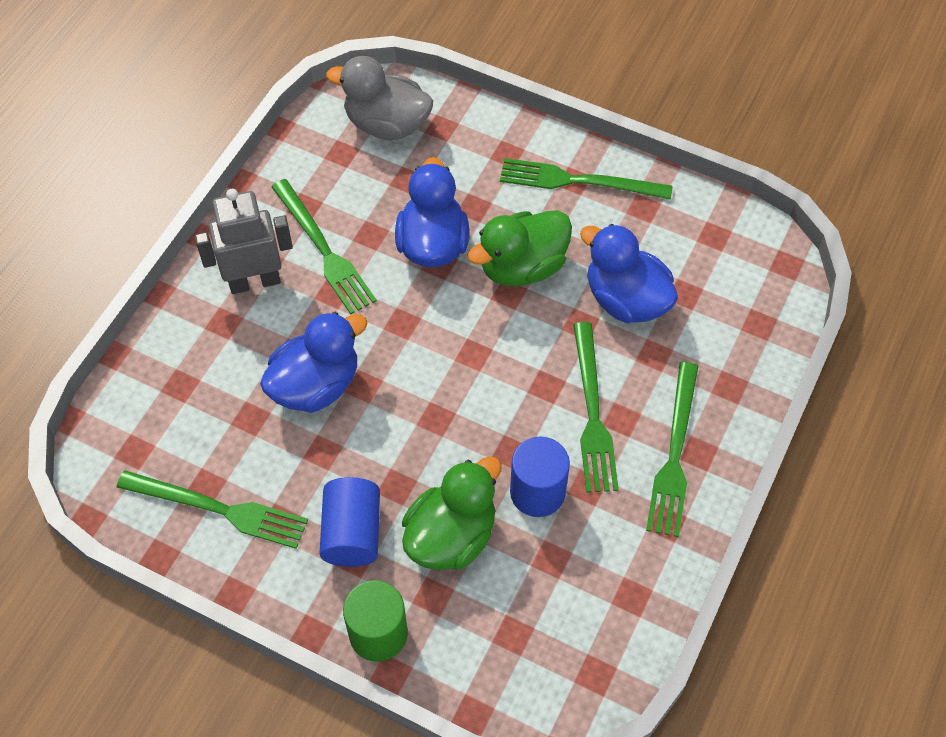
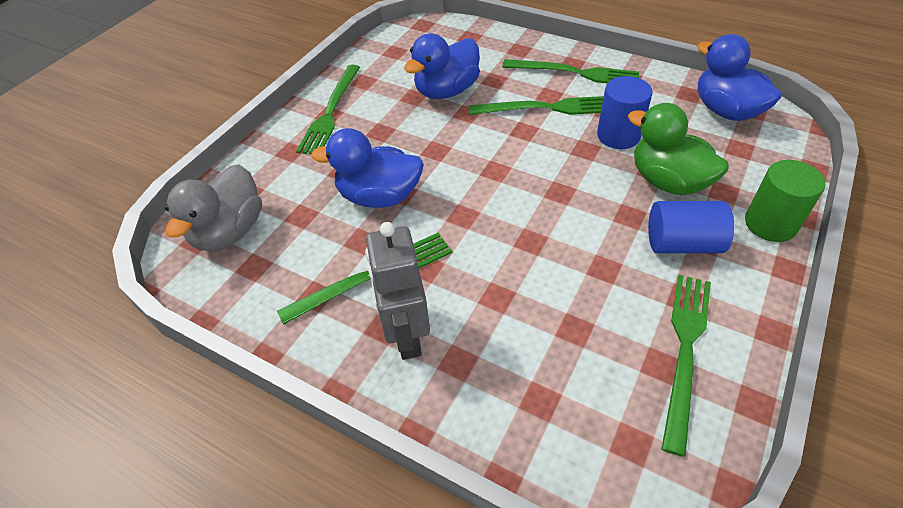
camera: 85 degrees left, 10 degrees down
blue duck [260,312,367,413] -> blue duck moved to [697,34,782,121]
green duck [467,210,572,286] -> none

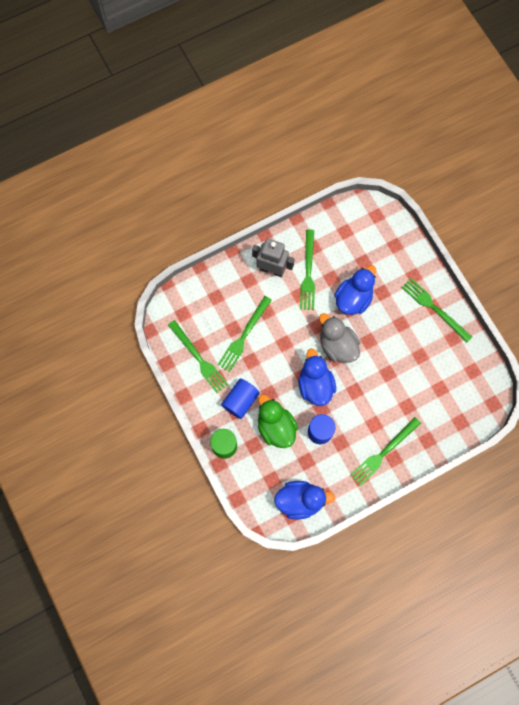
camera: 120 degrees right, 25 degrees up
grey duck [165,164,262,251] -> grey duck moved to [319,313,360,363]
blue duck [404,33,480,99] -> blue duck moved to [298,349,336,406]
green fork [469,96,604,115] -> green fork moved to [218,296,272,372]
green duck [628,103,729,195] -> green duck turned 105 degrees counterclockwise [258,394,298,448]

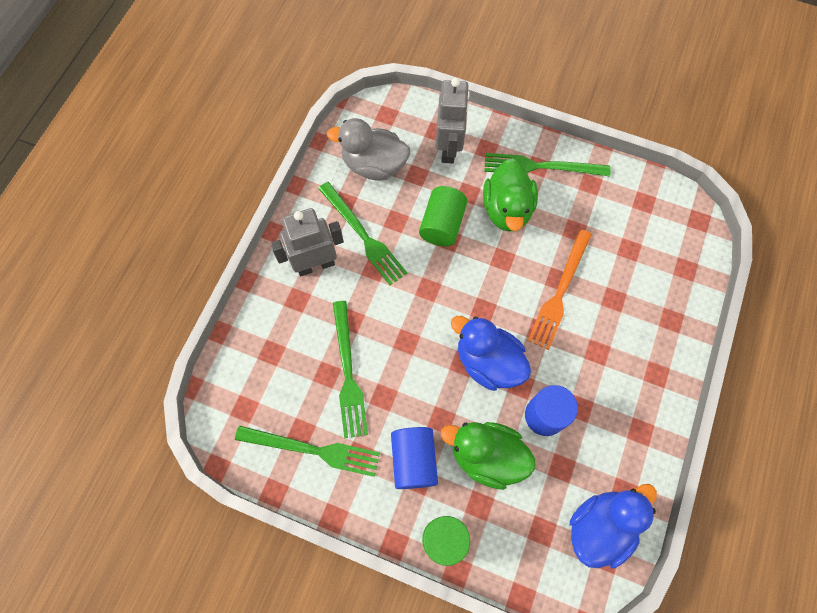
camera: 40 degrees left, 5 degrees down
grey duck [319,313,360,363] -> grey duck moved to [327,118,410,181]
blue duck [334,265,376,315] -> green cylinder [419,186,467,247]
green fork [350,417,421,486] -> none
none -> grey robot [435,78,470,164]
none -> green duck [483,159,538,232]
none -> orange fork [528,229,592,350]

